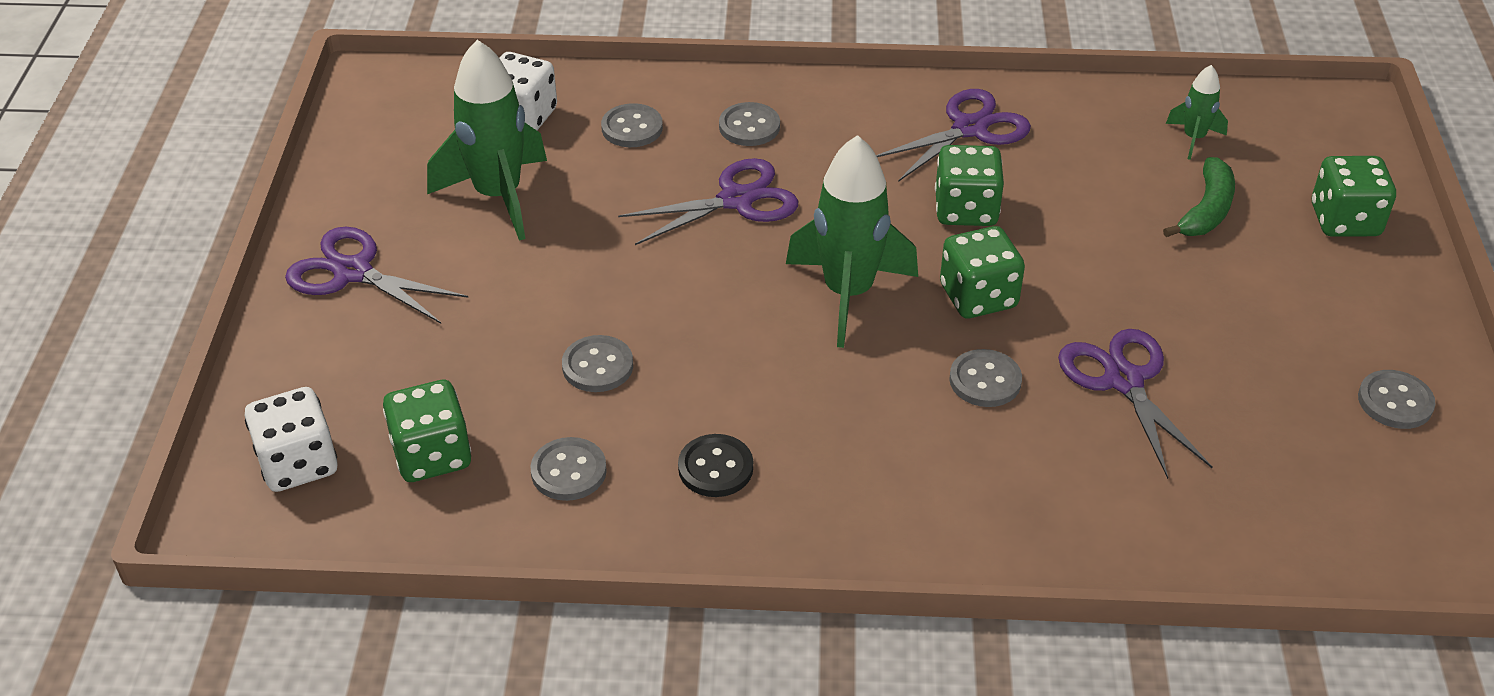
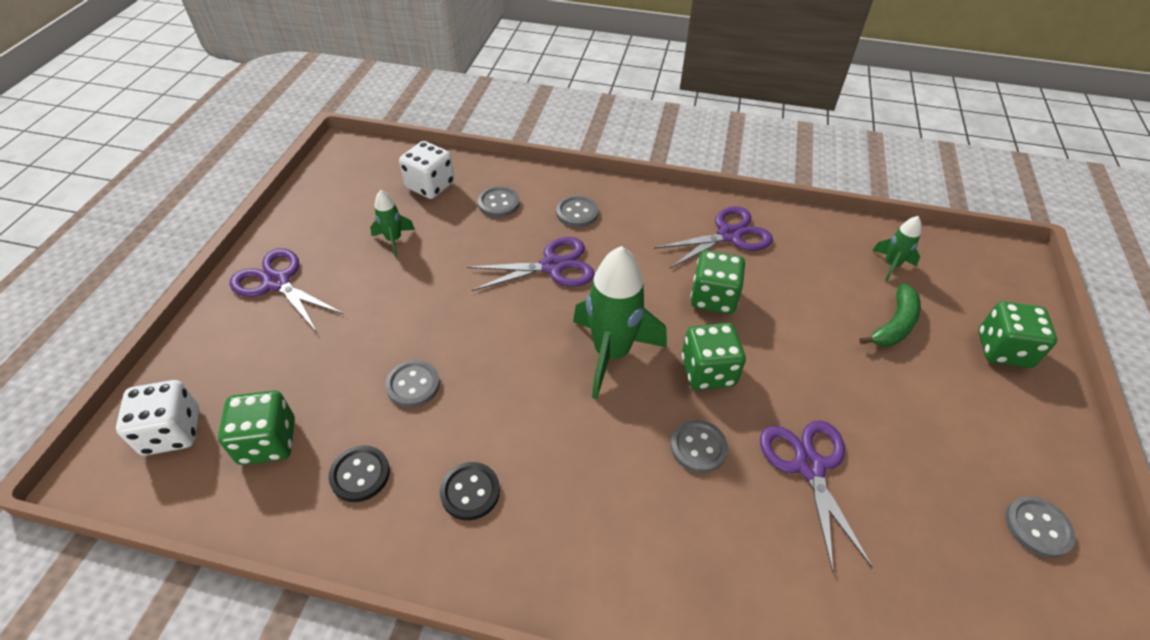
camera: 10 degrees right, 5 degrees up
green rocket [427,40,547,241] -> green rocket [370,190,415,257], size x0.50
grey button [531,437,607,501] -> black button [328,445,390,502]

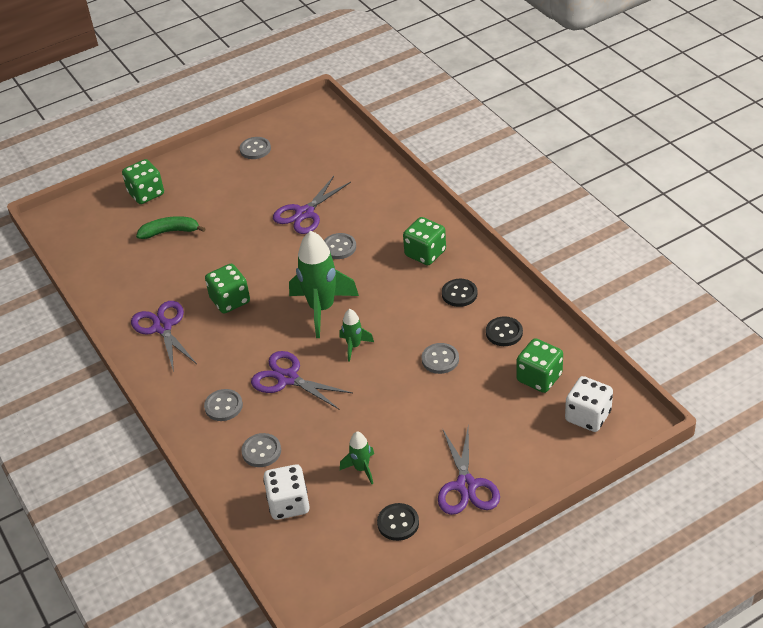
camera: 130 degrees left, 5 degrees down
purple scissors [654,206,773,269] -> purple scissors turned 45 degrees clockwise [131,301,197,372]
green dice [682,323,746,390] -> green dice moved to [403,217,446,265]
green rocket [872,216,922,282] -> green rocket moved to [339,309,374,362]
none -> black button [377,503,419,541]

